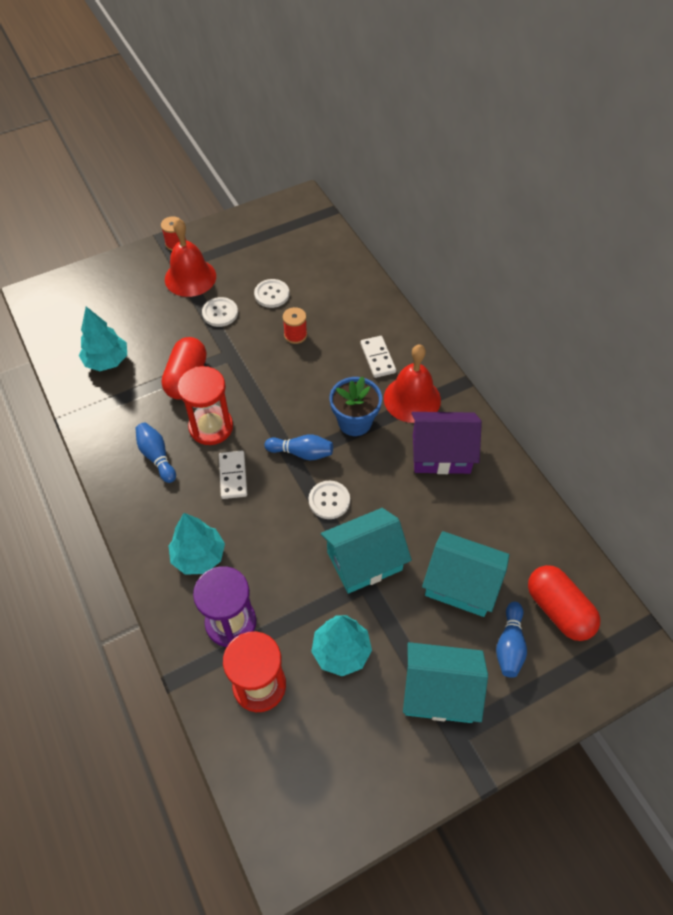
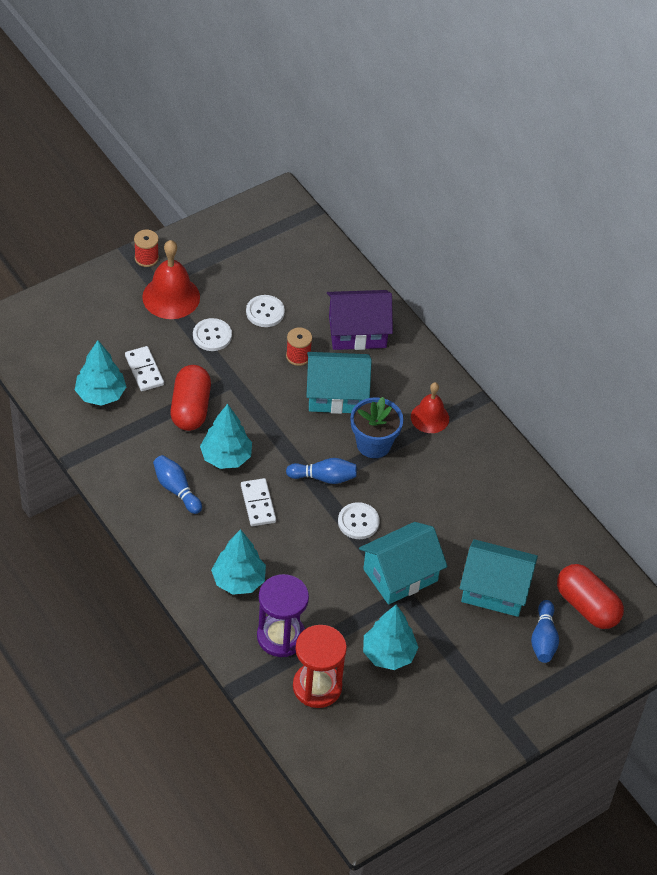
camera: 10 degrees left, 5 degrees down
red hourglass [177,366,233,445] -> turquoise tree [200,404,252,469]
white domino [360,336,396,378] -> white domino moved to [125,346,164,391]
red bell [384,344,441,423] -> red bell [411,382,449,433], size x0.65
turquoise house [403,642,488,723] -> turquoise house moved to [306,352,372,414]
purple house [412,412,482,474] -> purple house moved to [327,290,393,350]

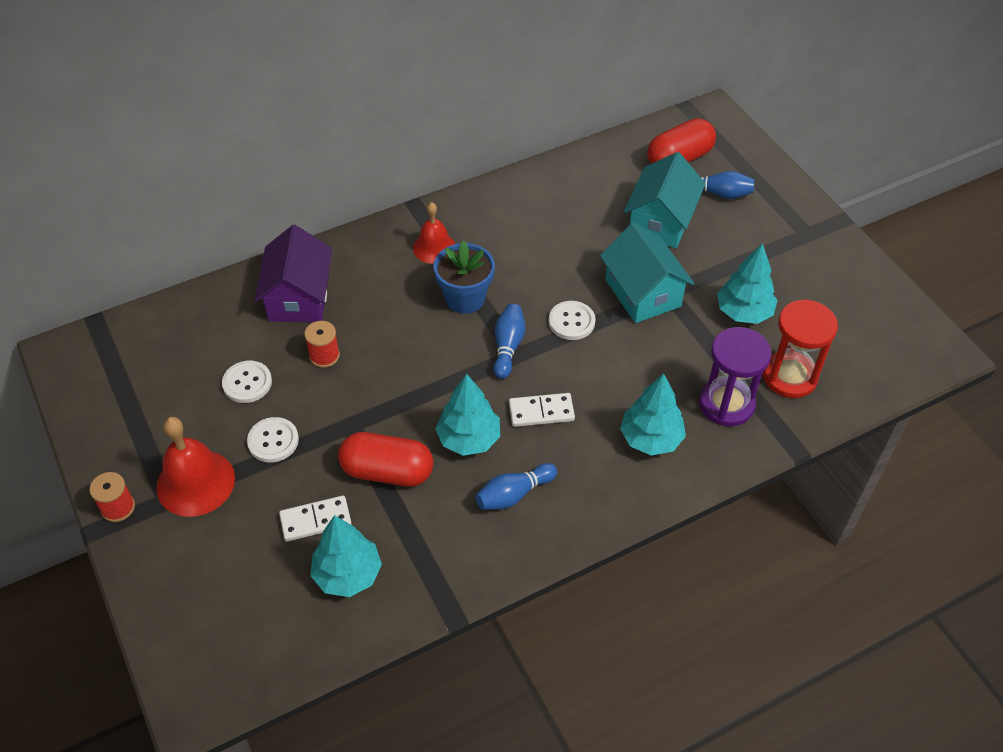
camera: 80 degrees left, 0 degrees up
turquoise house [306,352,372,414] -> none

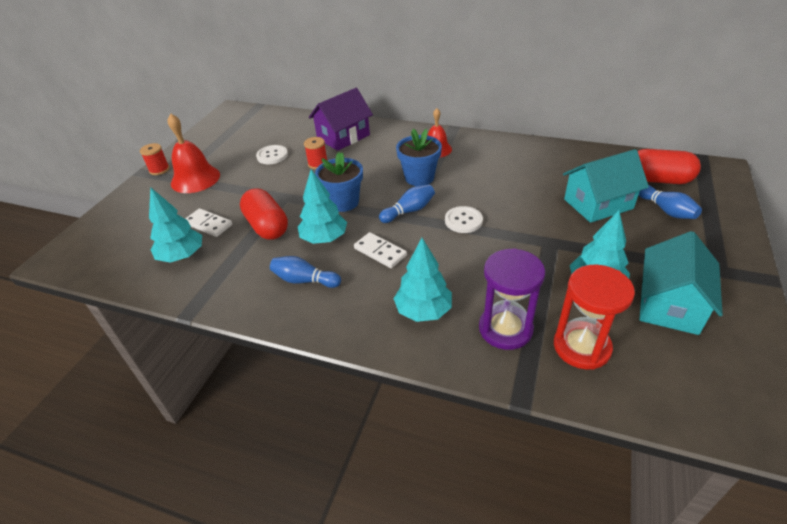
camera: 50 degrees right, 10 degrees down
white button [247,417,299,462] -> none
turquoise house [600,222,694,323] -> turquoise house moved to [639,231,723,335]
none -> blue flower pot [315,152,363,212]

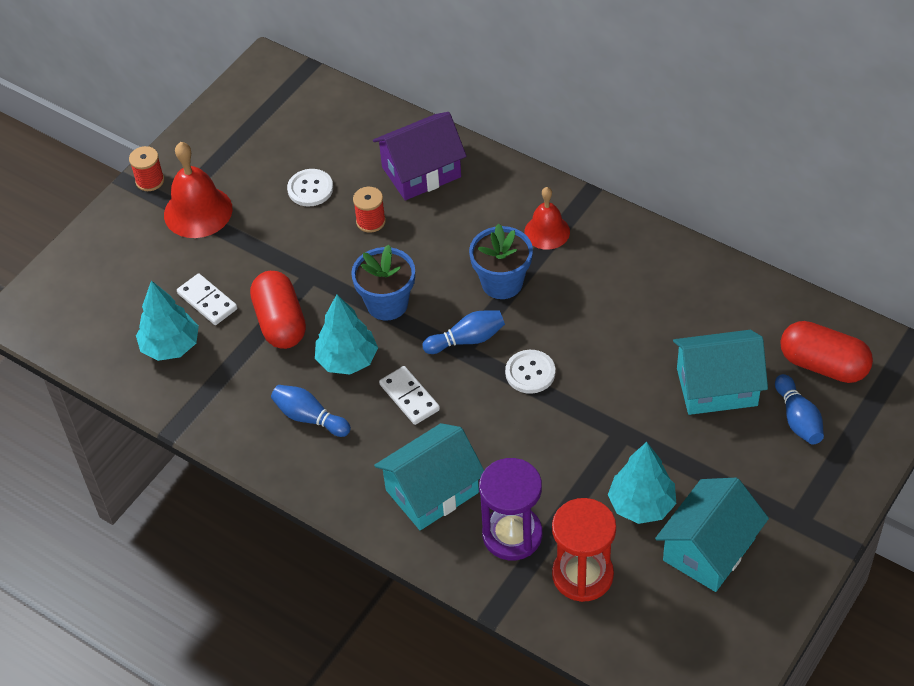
camera: 15 degrees right, 10 degrees up
turquoise tree [393,238,452,322] -> turquoise house [374,423,484,530]

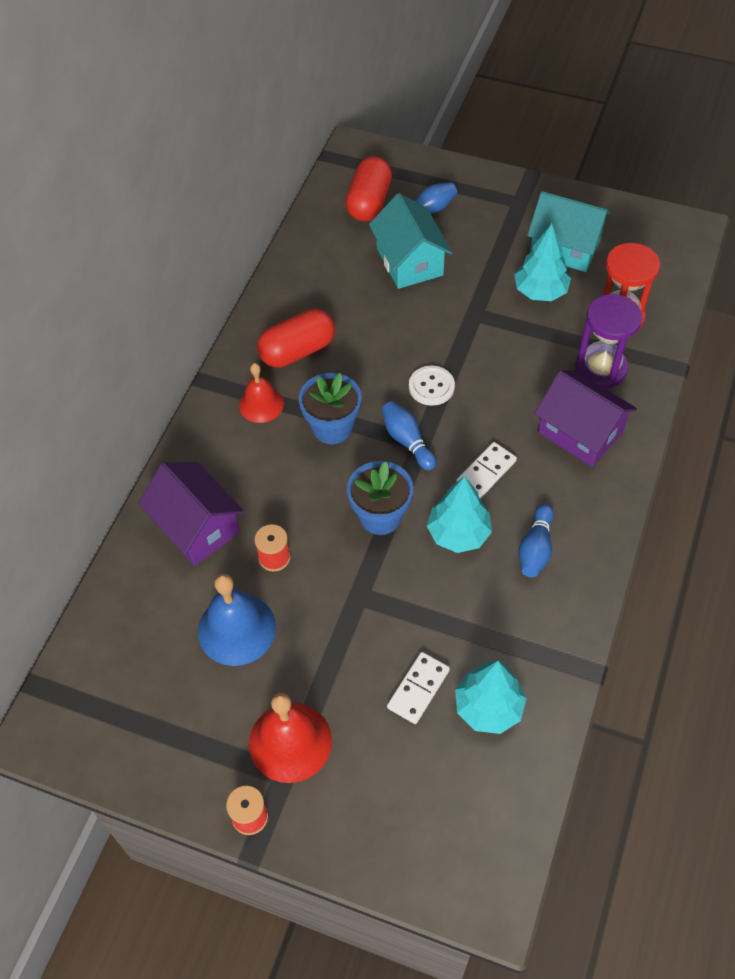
camera: 105 degrees left, 5 degrees up
red capsule [250,271,306,349] -> red capsule moved to [257,309,335,368]
white button [287,169,333,207] -> blue bell [198,574,276,666]
turquoise house [374,423,484,530] -> purple house [534,370,637,467]

